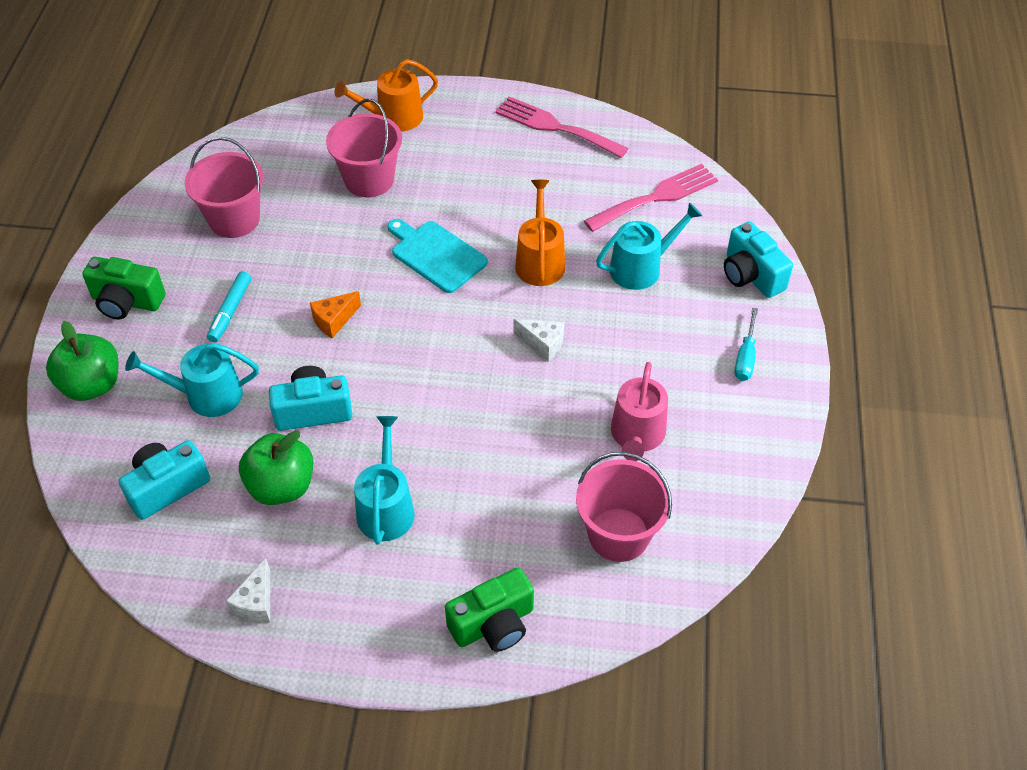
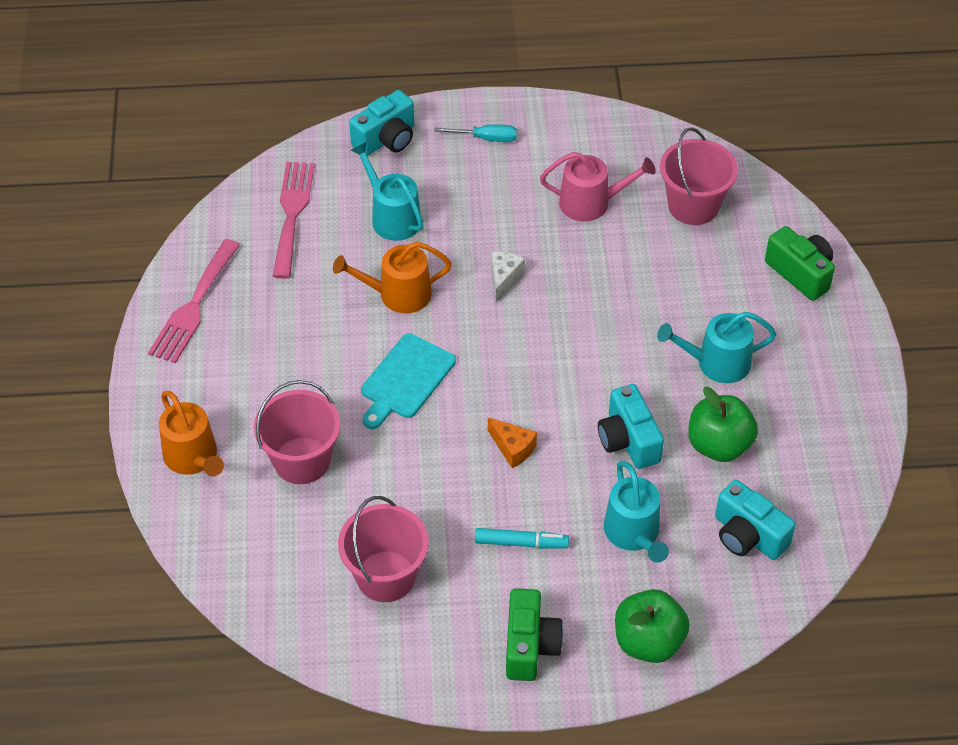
camera: 100 degrees left, 0 degrees up
white cheese [226,558,270,623] -> none
pink fork [584,164,718,232] -> pink fork turned 45 degrees clockwise [273,162,315,279]

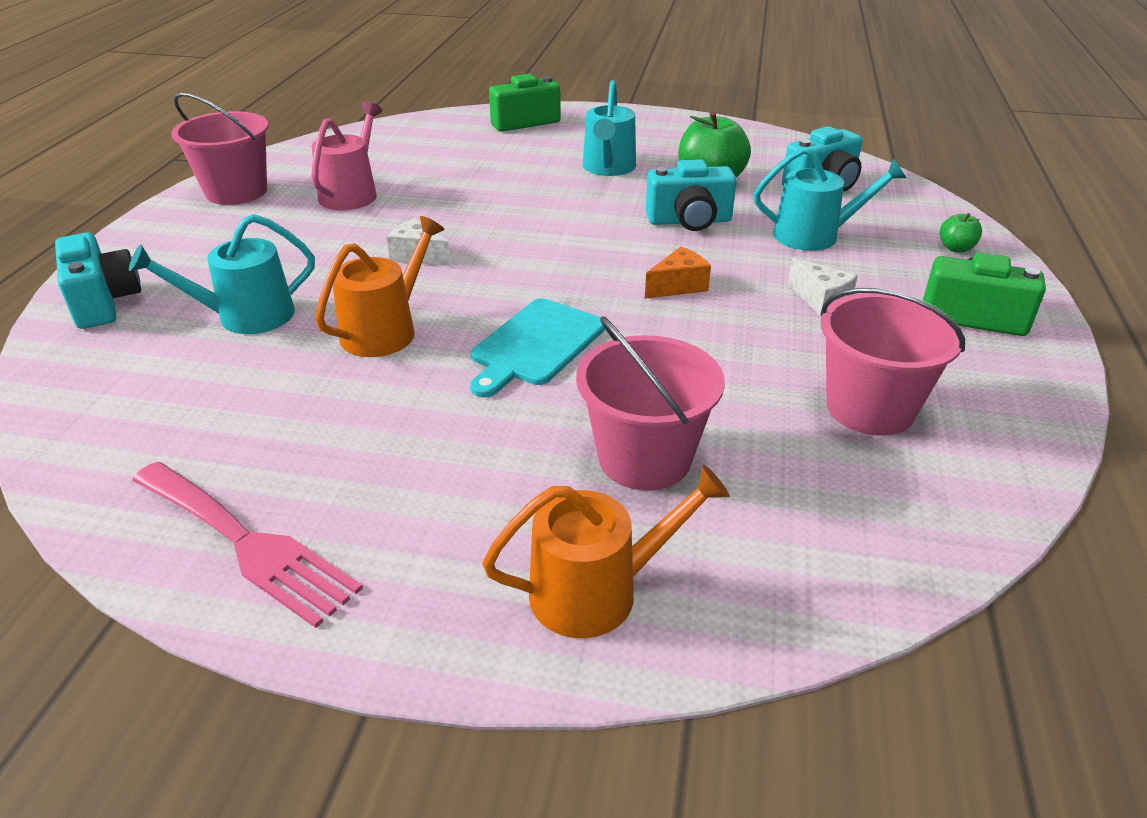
camera: 75 degrees left, 15 degrees down
pink fork [273,162,315,279] -> none
orange watering can [333,242,452,313] -> orange watering can turned 150 degrees counterclockwise [315,216,445,357]
turquoise cutting board [361,333,456,429] -> turquoise cutting board turned 75 degrees clockwise [470,298,605,397]
turquoise screwdriver [434,124,517,142] -> none
turquoise marker [475,528,569,549] -> white cheese [788,258,858,317]
green apple [615,589,690,663] -> green apple [940,213,982,252], size x0.48
pink bucket [660,127,738,225] -> pink bucket moved to [171,92,269,205]

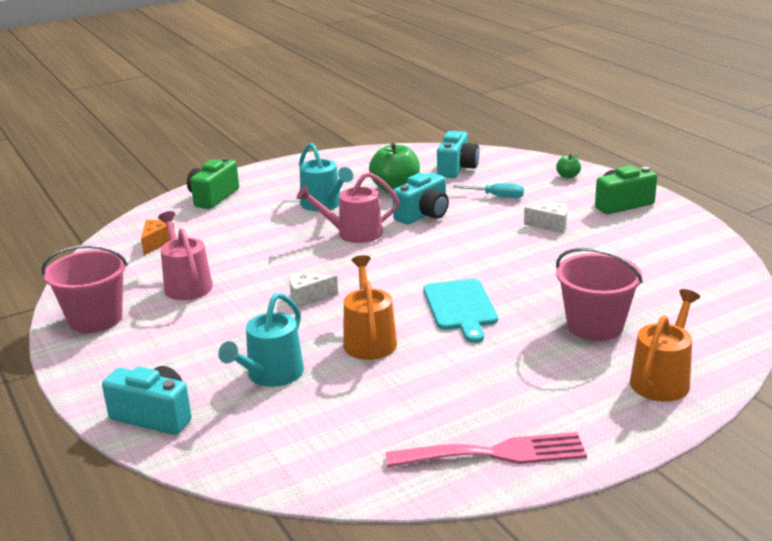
camera: 40 degrees left, 10 degrees down
orange cheese [645,247,711,299] -> orange cheese moved to [141,220,174,255]
turquoise watering can [754,147,906,251] -> turquoise screwdriver [453,183,524,198]
pink bucket [821,288,965,436] -> none
none -> pink watering can [297,172,399,243]

